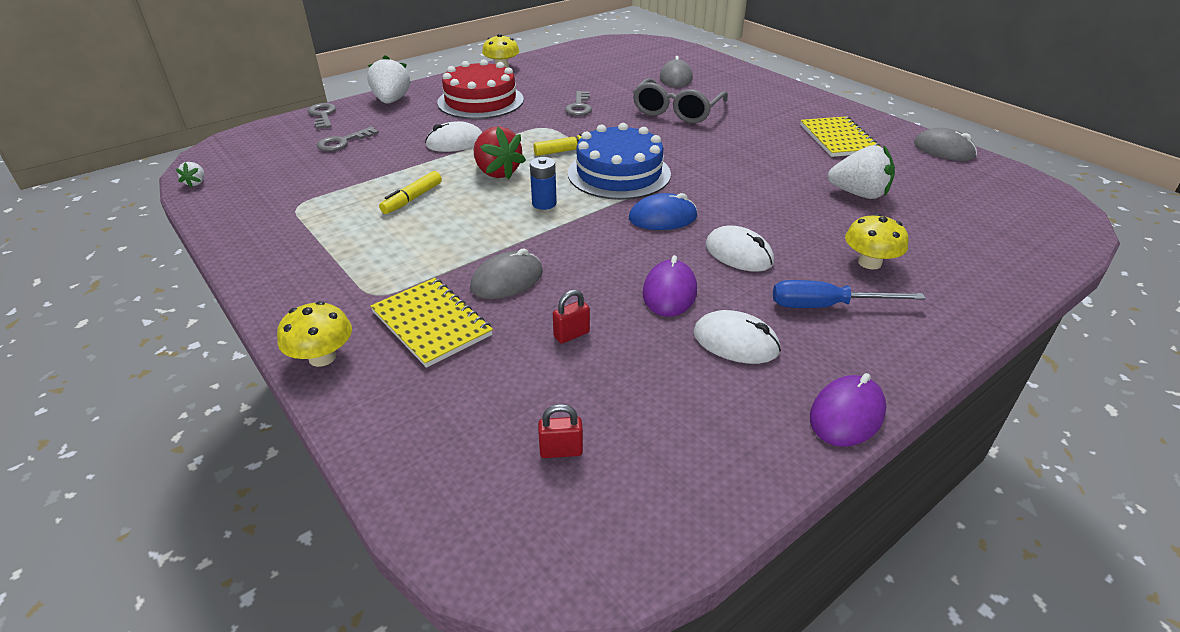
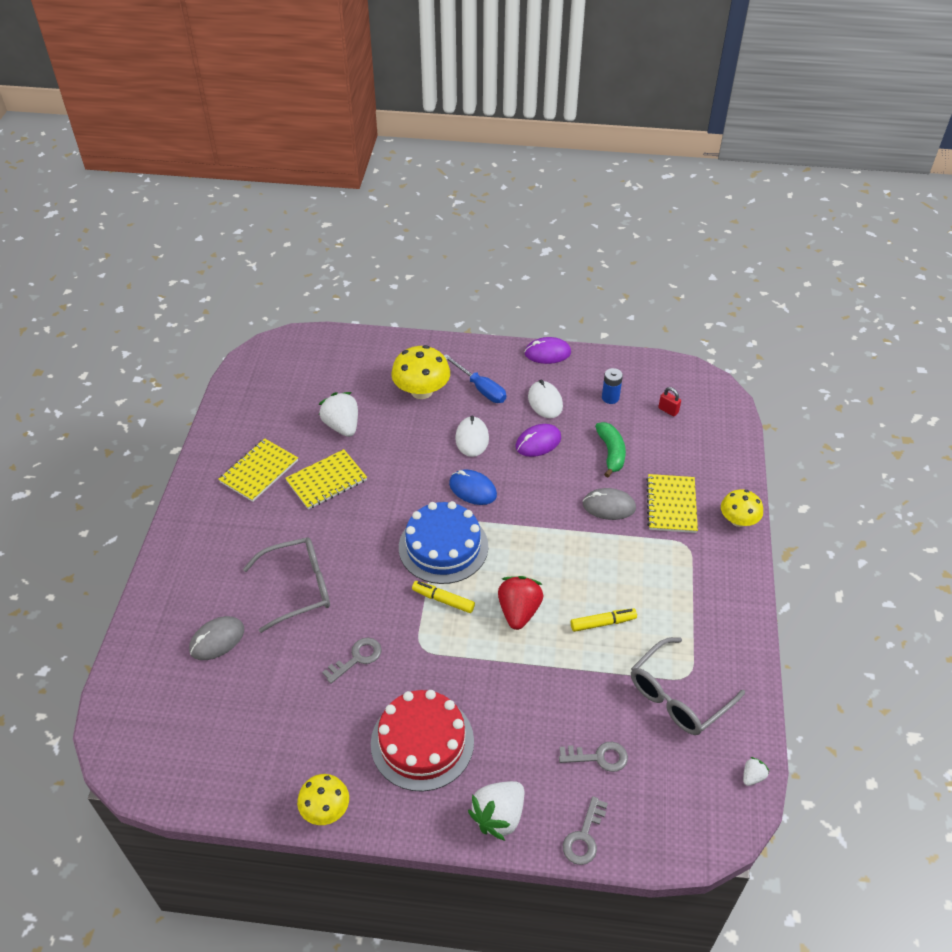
camera: 135 degrees left, 10 degrees up
white mouse [425,121,483,152] -> none
blue battery [530,157,557,210] -> blue battery moved to [602,368,623,404]
red padlock [553,290,590,344] -> green banana [595,422,626,477]
yellow mushroom [845,214,908,270] -> yellow mushroom [391,345,450,399], size x1.55
grey mouse [914,128,977,161] -> none
none -> yellow notebook [285,449,367,510]
none -> grey glasses [631,637,745,735]

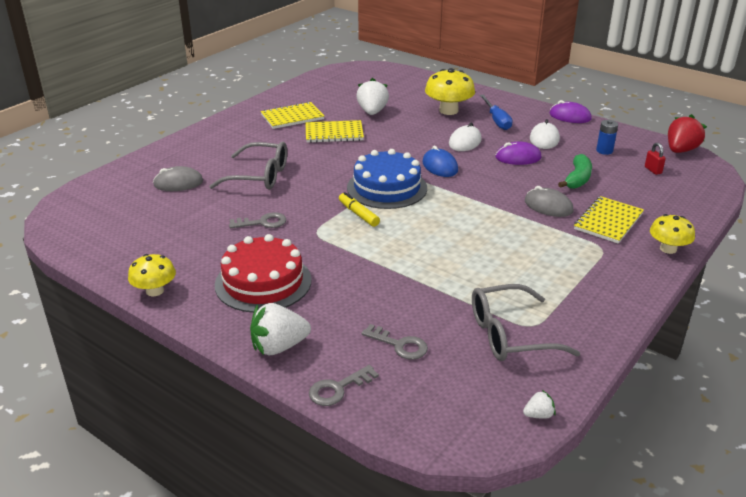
camera: 30 degrees right, 15 degrees down
red strawberry [498,576,544,630] -> red strawberry moved to [668,114,707,153]
yellow marker [571,608,637,632] -> none

